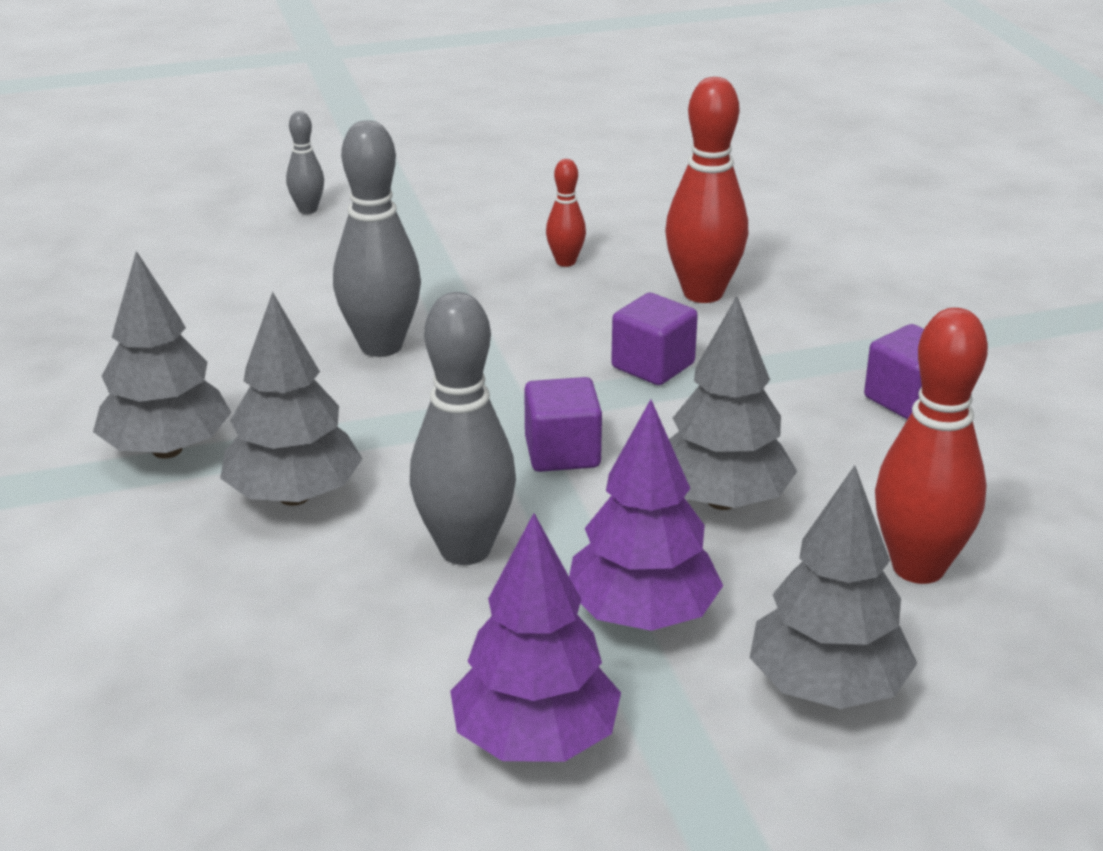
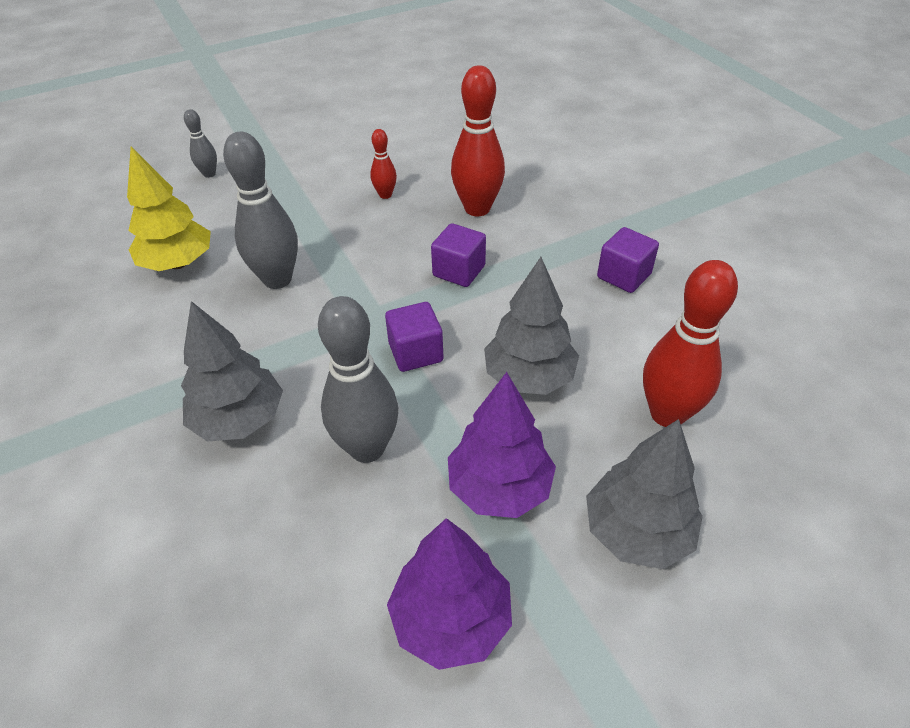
camera: 10 degrees left, 15 degrees up
grey tree [93,251,231,459] -> none
none -> yellow tree [127,147,211,271]

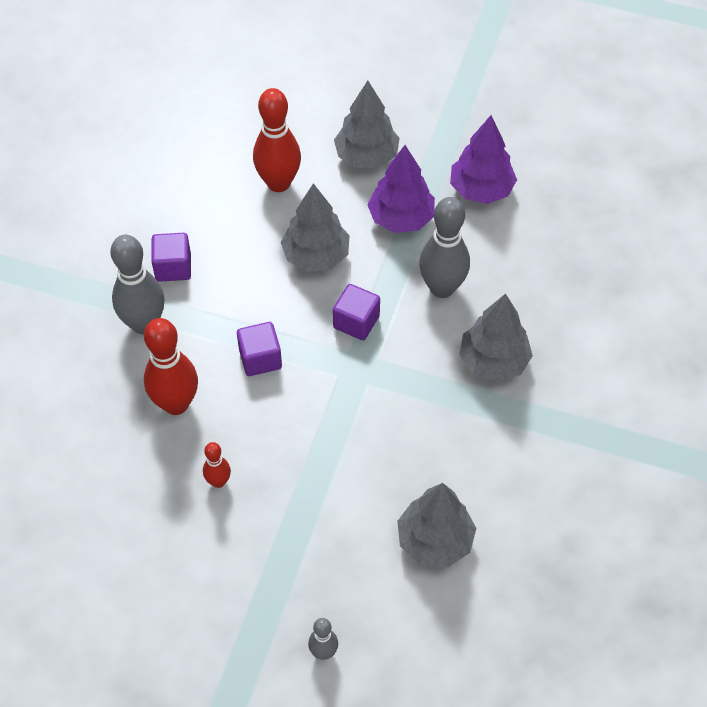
camera: 135 degrees left, 10 degrees up
yellow tree [127,147,211,271] -> grey tree [397,483,476,567]
grey bowling pin [223,132,298,289] -> grey bowling pin moved to [110,235,165,335]

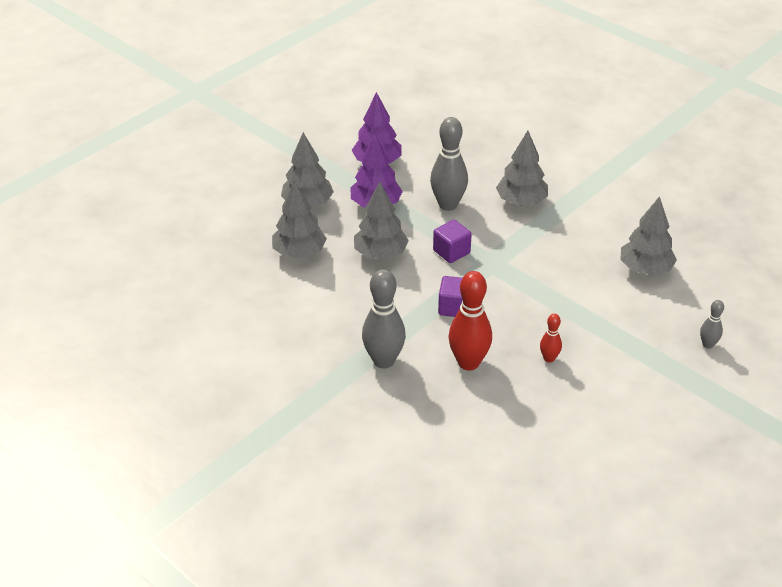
camera: 65 degrees left, 15 degrees down
purple cube [151,233,191,282] -> none
red bowling pin [253,88,301,192] -> grey tree [272,181,327,258]

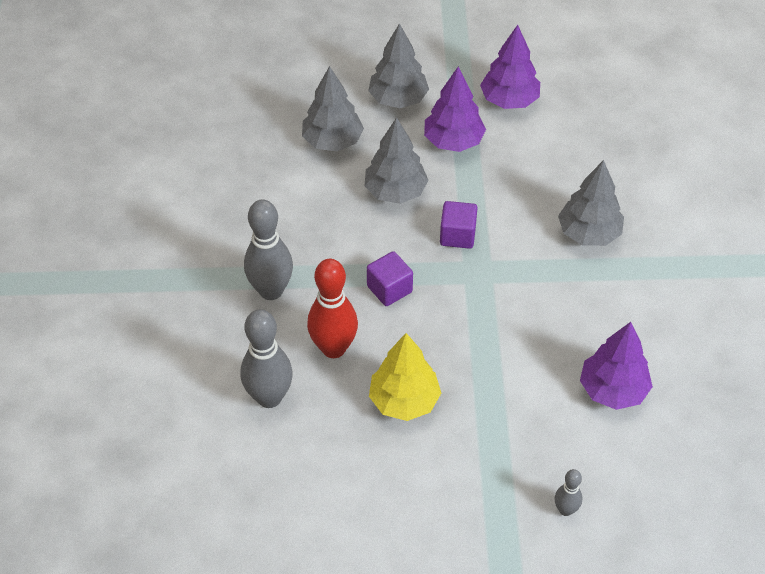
camera: 45 degrees right, 10 degrees up
grey bowling pin [430,117,468,211] -> grey bowling pin moved to [241,309,293,408]
red bowling pin [540,314,562,363] -> yellow tree [369,333,441,421]
grey tree [620,196,677,276] -> purple tree [580,322,653,410]

